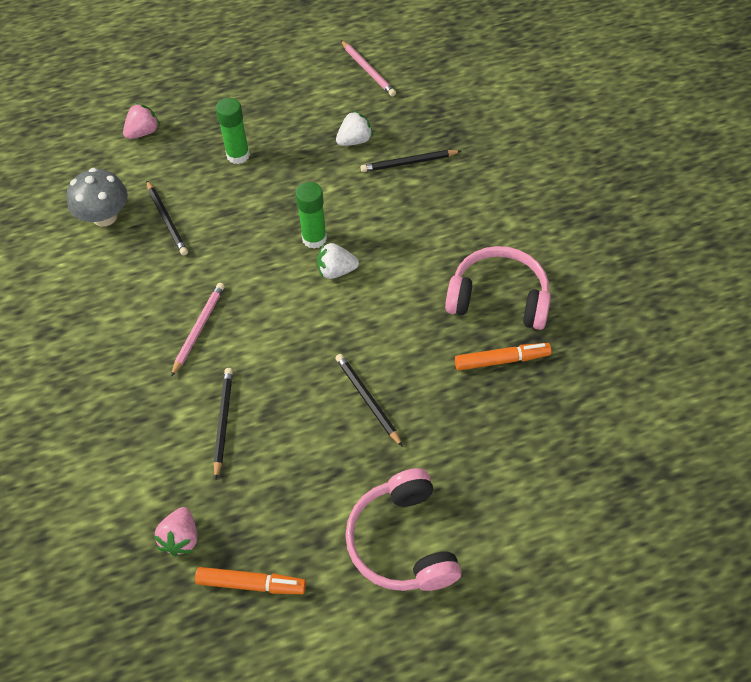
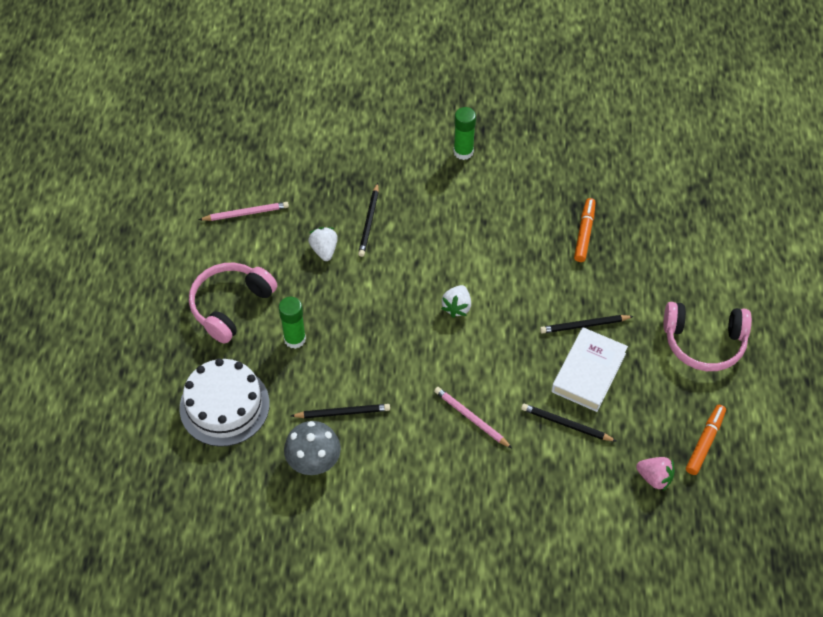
camera: 70 degrees left, 0 degrees up
pink strawberry [123,103,160,139] -> white cake [179,358,270,447]
green glue stick [295,182,327,249] -> green glue stick moved to [453,107,476,160]
pink headphones [445,246,551,330] -> pink headphones moved to [189,263,277,344]
none -> white book [552,327,628,412]

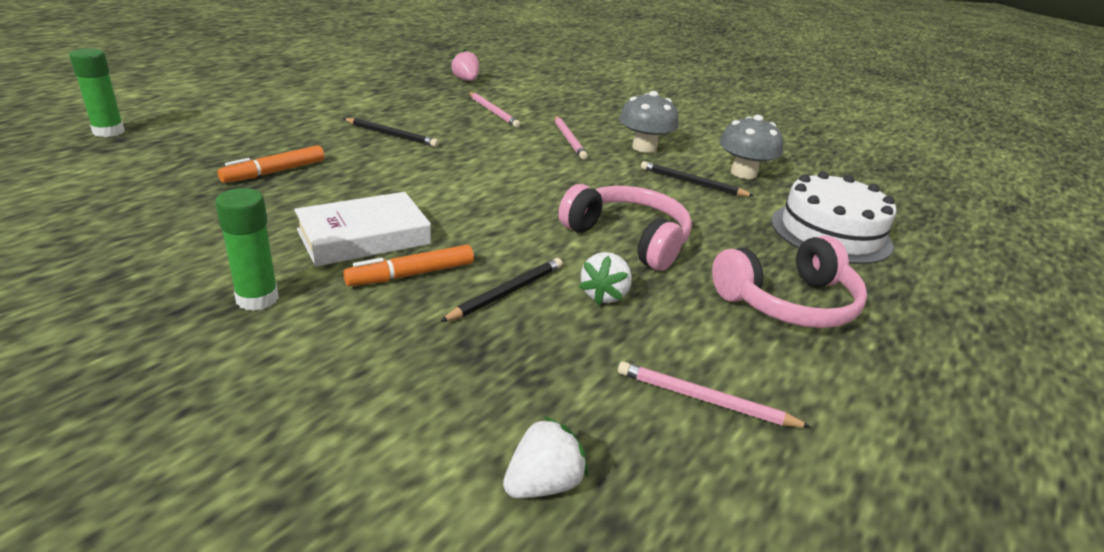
camera: 150 degrees left, 25 degrees down
green glue stick [278,297,306,349] -> green glue stick moved to [69,48,125,137]
white strawberry [441,285,471,318] -> white strawberry moved to [503,416,588,498]
black pencil [521,403,616,441] -> pink pencil [469,92,520,128]
white book [552,327,628,412] -> white book moved to [294,192,431,266]
pink headphones [663,302,752,371] -> pink headphones moved to [558,184,692,271]
orange marker [686,405,726,475] -> orange marker moved to [343,245,474,286]
none -> grey mushroom [619,91,679,153]

